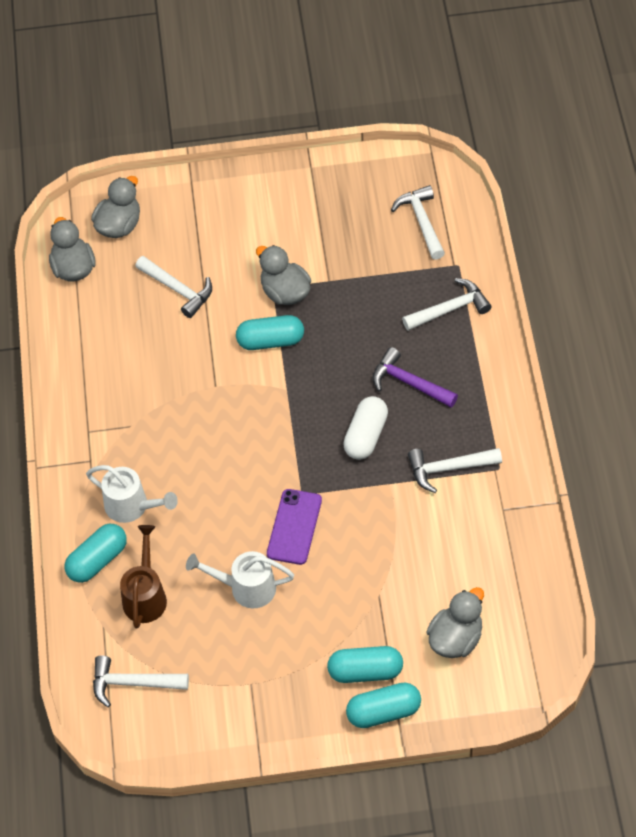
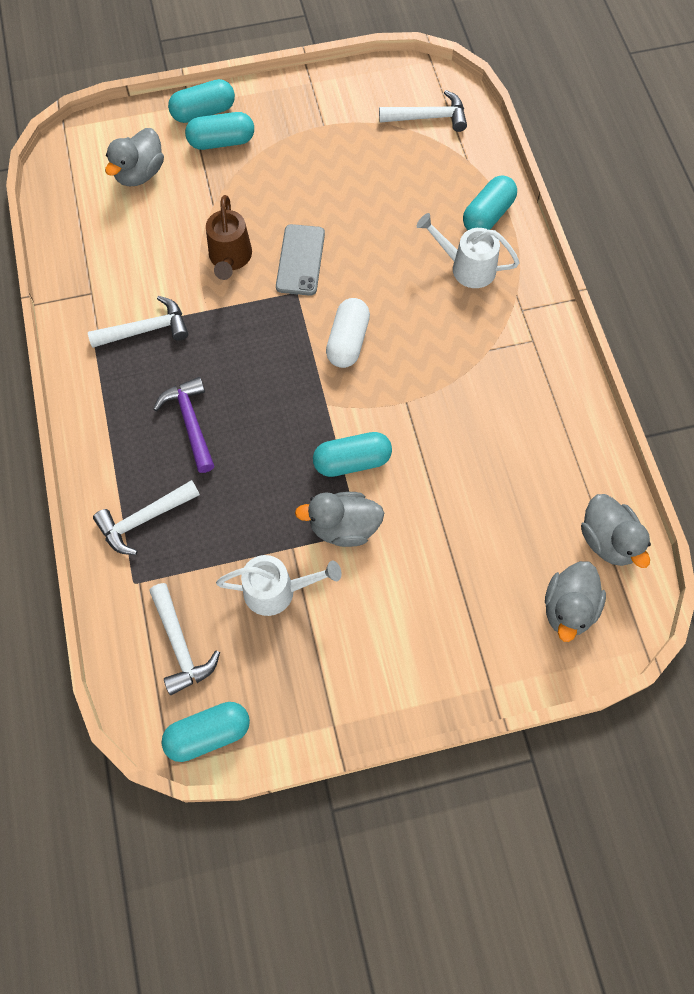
camera: 170 degrees right, 10 degrees up
brown watering can [120,525,167,629] -> brown watering can moved to [206,195,252,280]
white hammer [135,256,212,318] -> none
white watering can [186,551,294,609] -> white watering can moved to [216,555,341,616]
grey duck [256,245,311,305] -> grey duck turned 135 degrees clockwise [295,492,384,547]
purple phone [267,489,322,565] -> grey phone [276,224,325,296]
white capsule [343,396,388,460] -> white capsule moved to [326,298,370,368]
purple hammer [373,347,458,407] -> purple hammer turned 135 degrees counterclockwise [153,377,214,473]
none -> turquoise capsule [162,702,250,762]

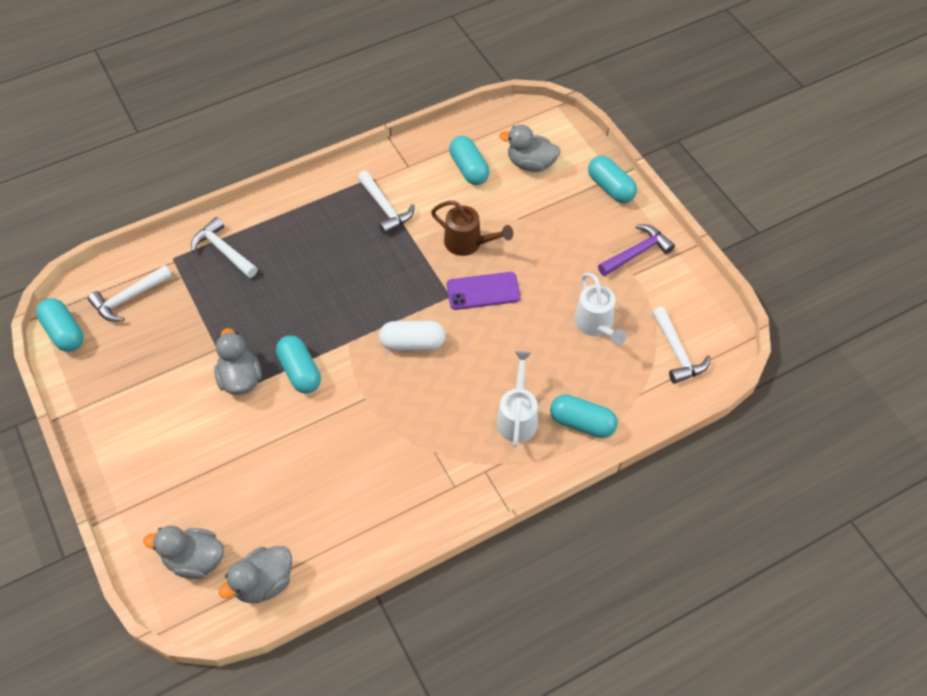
camera: 75 degrees right, 10 degrees down
purple hammer [153,377,214,473] -> purple hammer moved to [598,225,675,276]
turquoise capsule [185,112,254,150] -> turquoise capsule moved to [449,136,490,185]
brown watering can [206,195,252,280] -> brown watering can turned 135 degrees counterclockwise [431,201,513,256]
white watering can [216,555,341,616] -> white watering can moved to [574,273,626,345]
grey phone [276,224,325,296] -> purple phone [447,272,520,310]

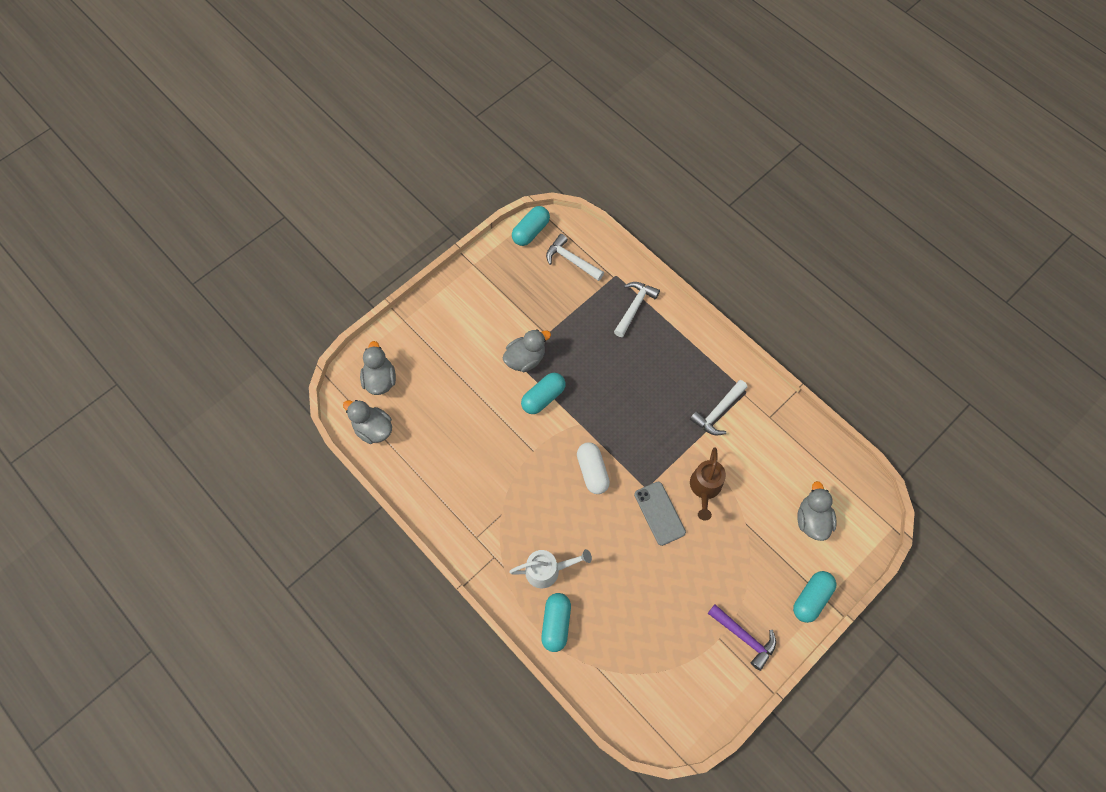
camera: 75 degrees right, 10 degrees up
purple phone [447,272,520,310] -> grey phone [634,482,686,546]
turquoise capsule [449,136,490,185] -> none
white watering can [574,273,626,345] -> none
white hammer [652,306,711,384] -> none

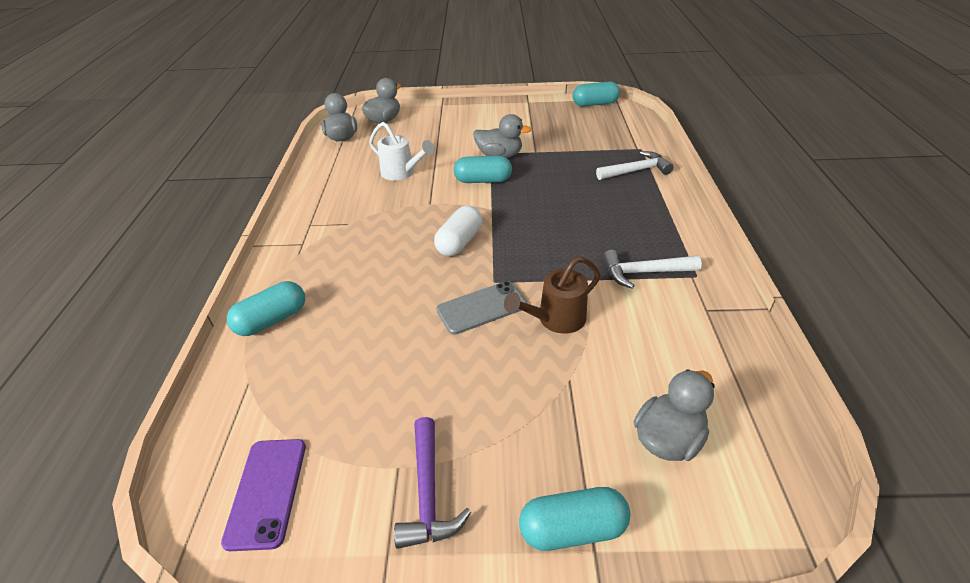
camera: 45 degrees right, 25 degrees down
white watering can [509,549,592,588] -> white watering can moved to [369,122,435,181]
white hammer [546,234,604,281] -> none
grey phone [634,482,686,546] -> grey phone turned 45 degrees clockwise [436,281,527,335]
none -> purple phone [221,439,306,551]

